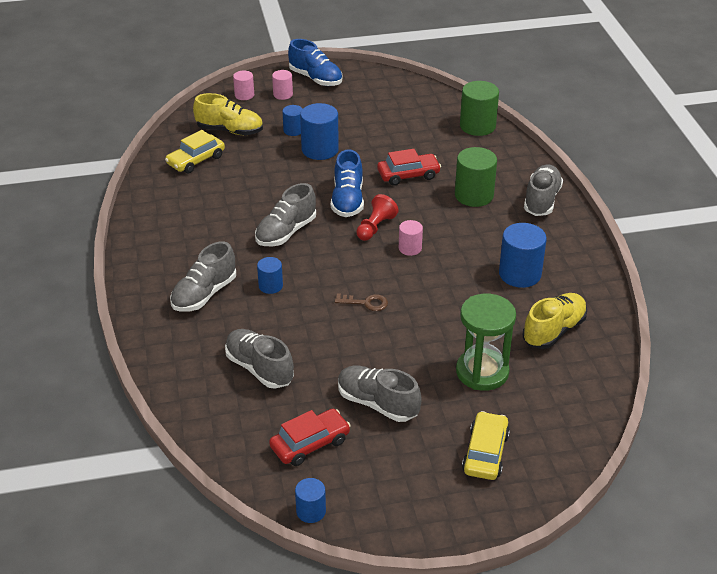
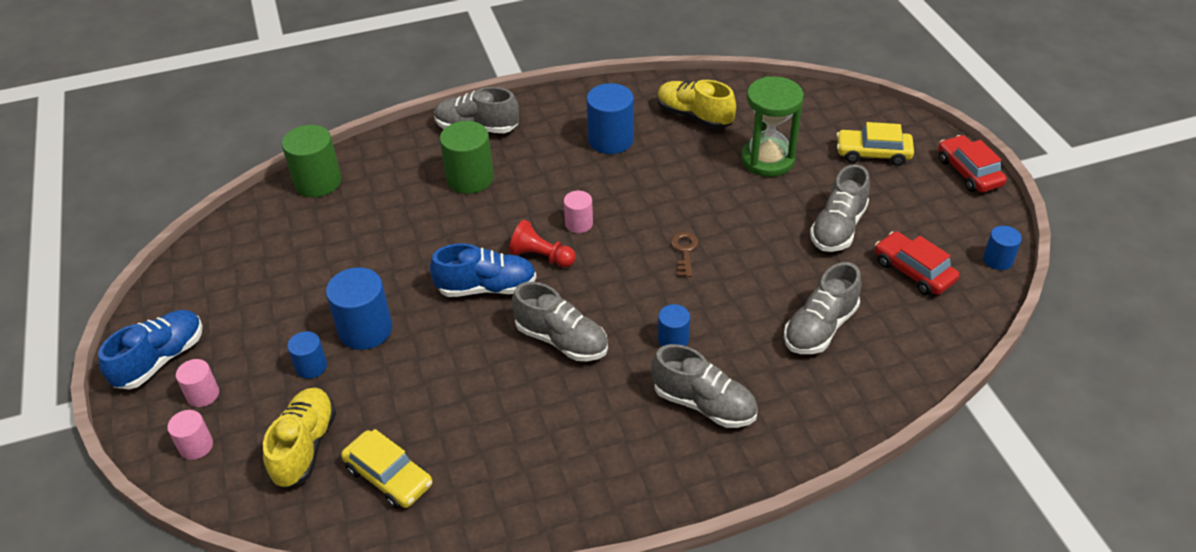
camera: 95 degrees left, 5 degrees up
red car [377,149,441,186] -> red car moved to [938,135,1007,193]

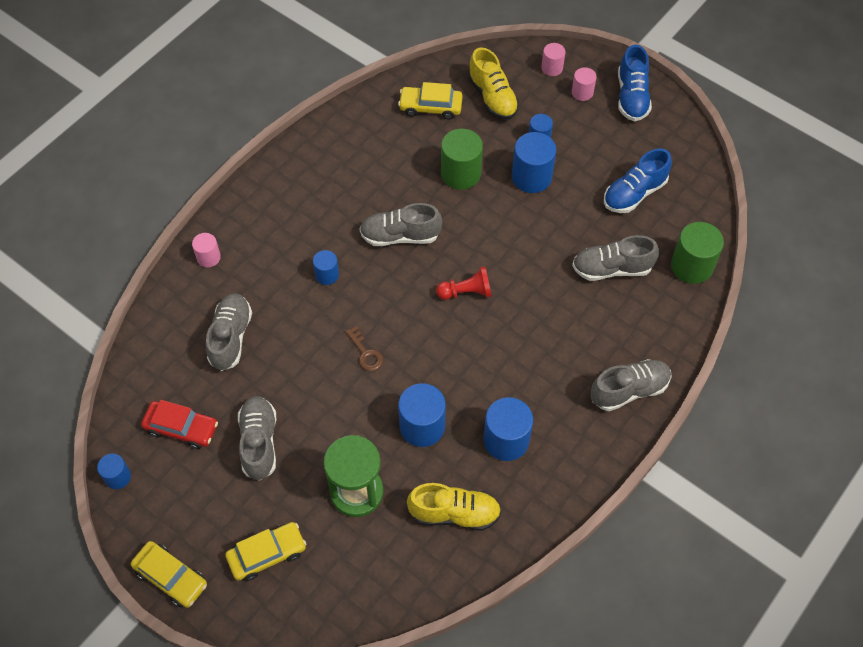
camera: 145 degrees right, 15 degrees up
blue shoe [430,243,537,297] -> blue shoe moved to [604,148,672,213]
green cylinder [440,121,494,194] -> green cylinder moved to [441,129,483,190]
pink cylinder [564,191,593,233] -> pink cylinder moved to [192,233,221,267]
grey shoe [651,344,758,428] -> grey shoe moved to [572,235,659,281]
red car [938,135,1007,193] -> yellow car [131,541,207,608]
none -> blue cylinder [398,383,446,447]

